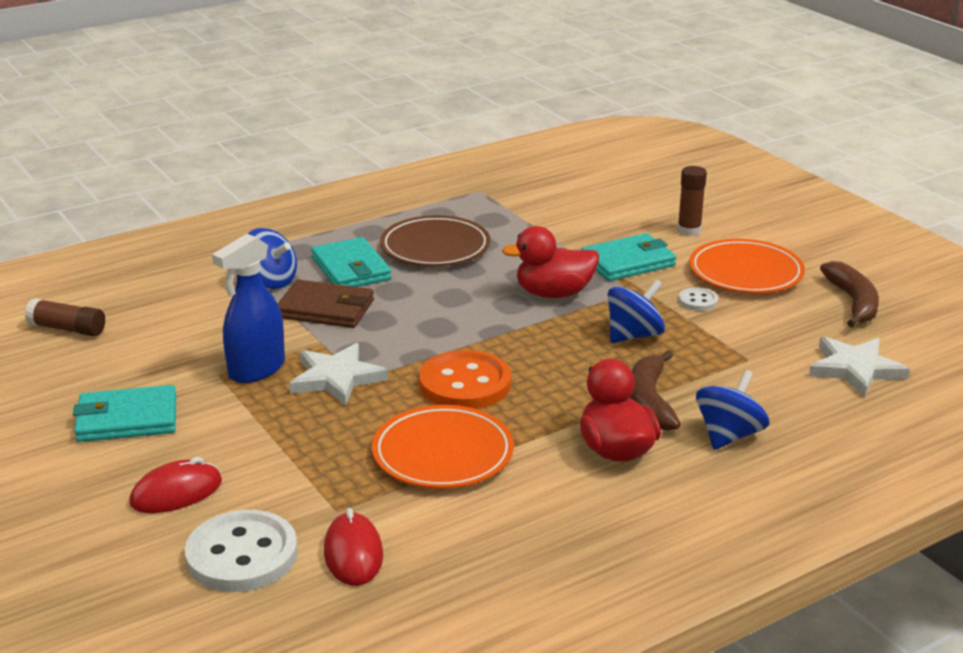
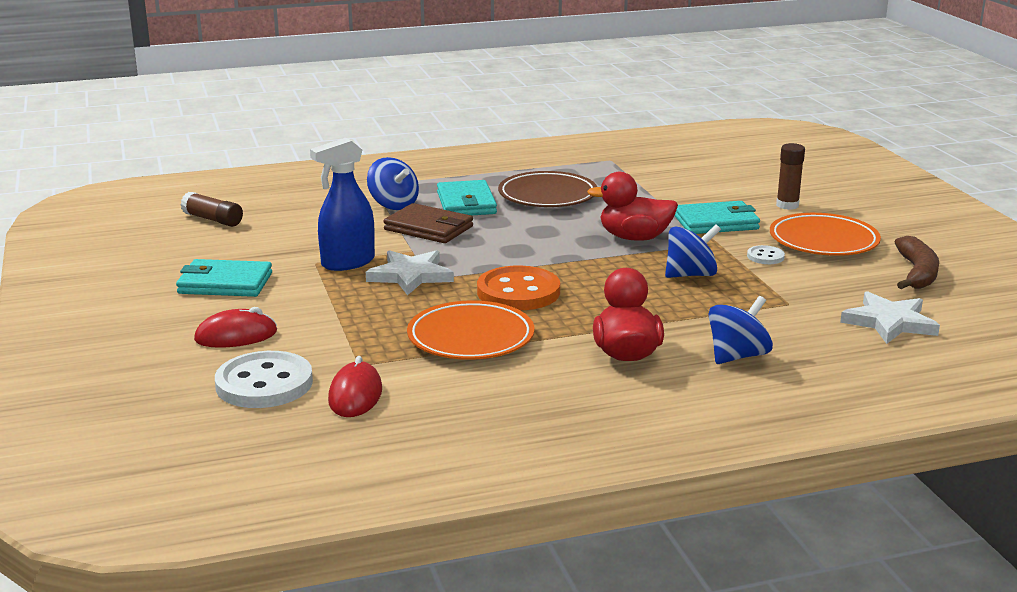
camera: 15 degrees right, 5 degrees down
brown banana [629,350,681,431] -> none

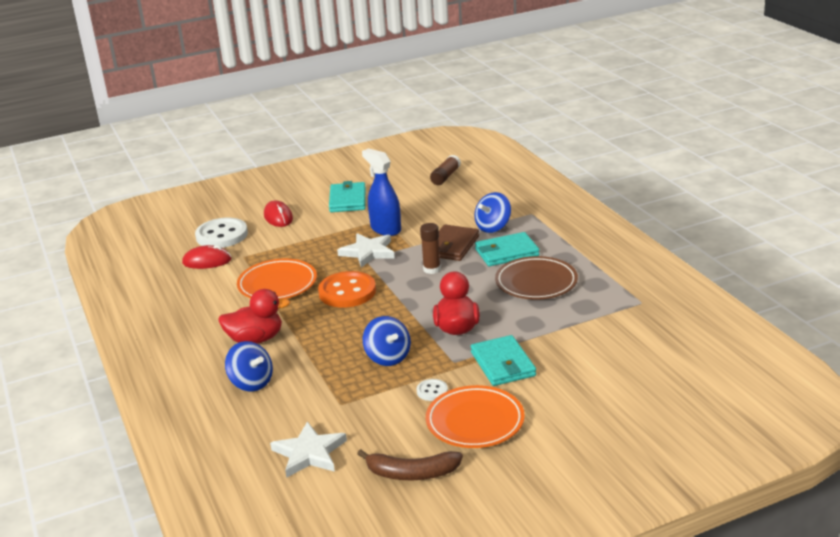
camera: 85 degrees right, 5 degrees up
brown glue stick [776,143,805,210] -> brown glue stick moved to [420,223,441,274]

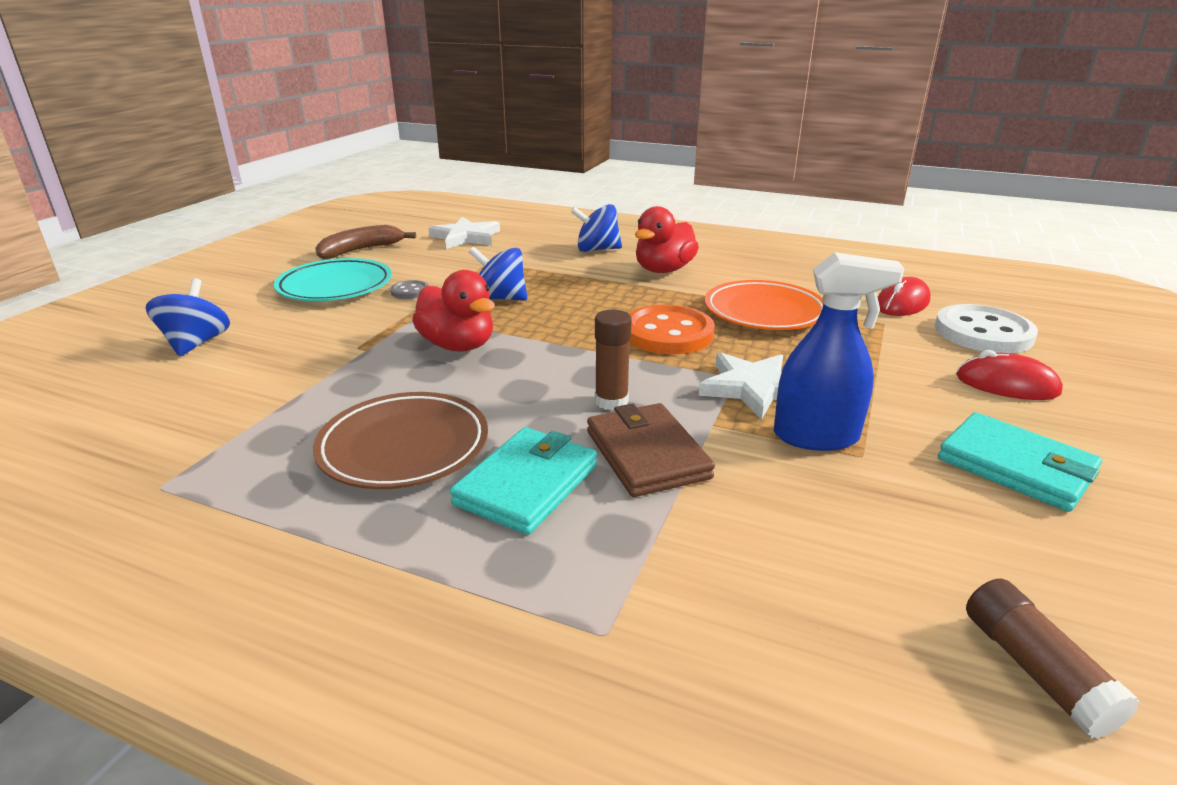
camera: 135 degrees right, 0 degrees up
white button [417,379,448,401] -> grey button [390,280,429,299]
orange plate [426,385,525,448] -> turquoise plate [274,258,392,301]
turquoise wallet [471,335,536,386] -> none
blue spinning top [474,192,511,233] -> blue spinning top moved to [146,278,230,357]

